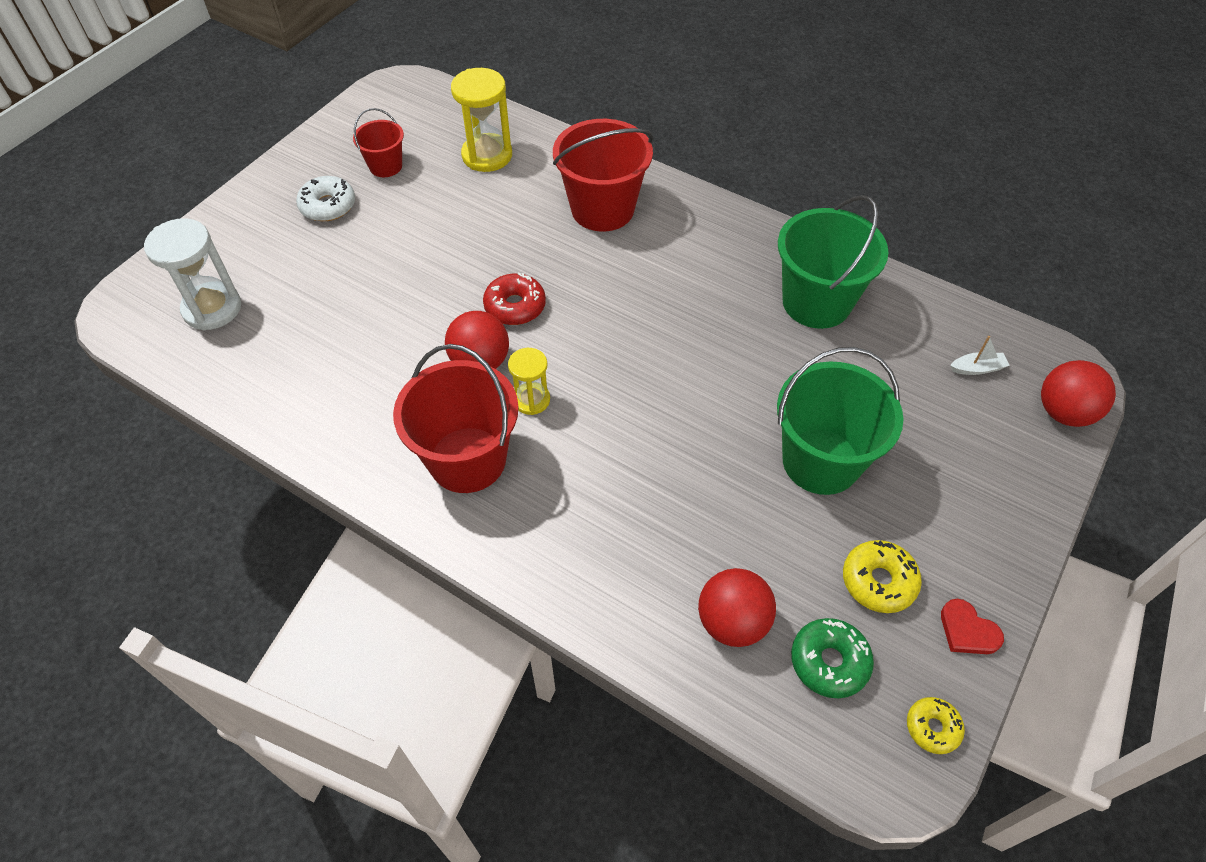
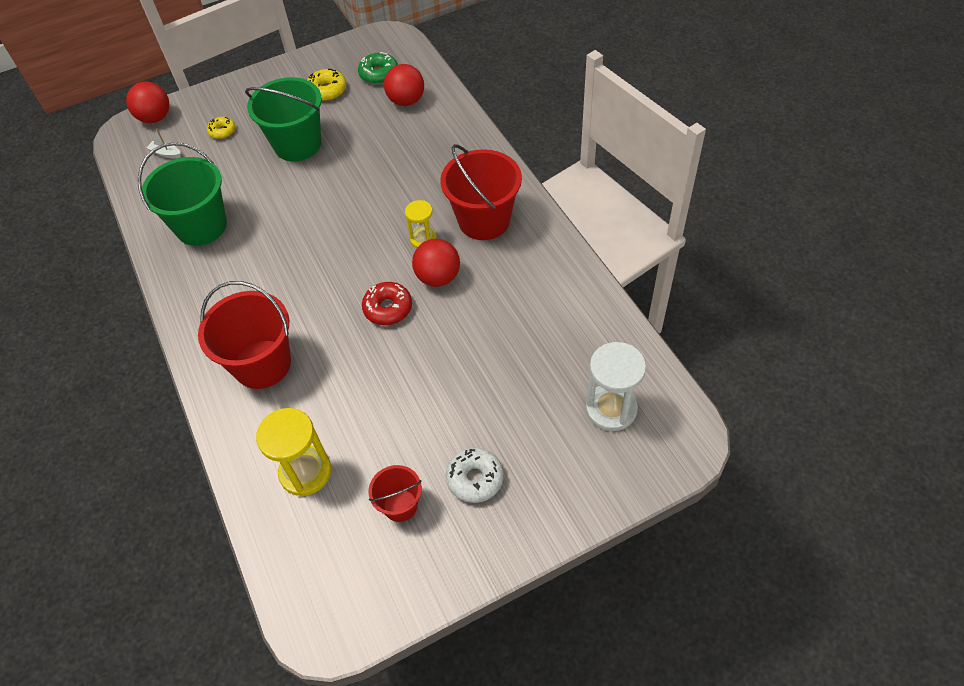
camera: 145 degrees left, 0 degrees up
yellow donut [907,697,965,754] -> yellow donut moved to [207,117,235,139]
red heart [941,599,1004,654] -> none

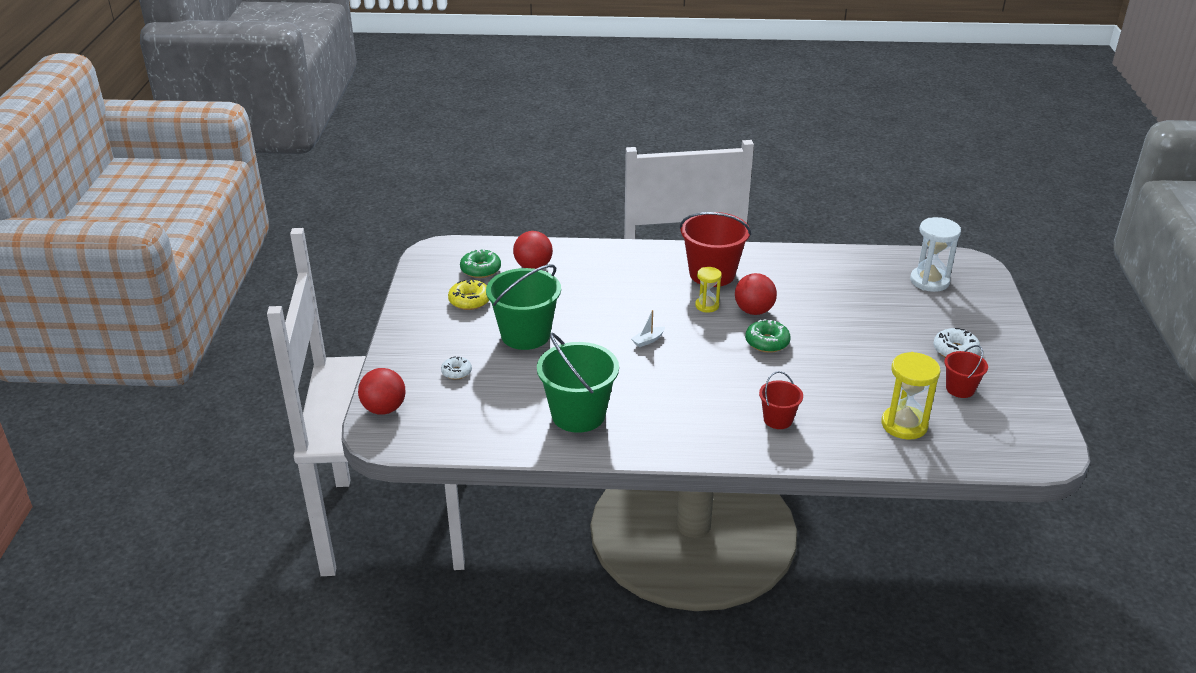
camera: 65 degrees left, 20 degrees down
white boat [146,129,181,159] -> white boat moved to [631,310,665,347]
red bucket [198,281,291,389] -> red bucket [759,371,803,429], size x0.54
yellow donut [207,117,235,139] -> white donut [441,356,472,379]
red donut [362,282,412,325] -> green donut [745,319,791,353]

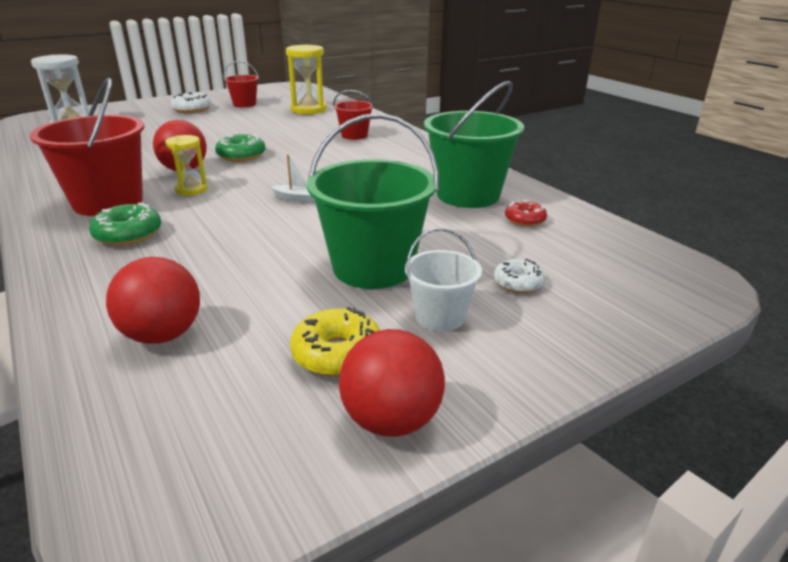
camera: 125 degrees left, 5 degrees down
red ball [358,368,405,414] -> red ball moved to [339,329,445,437]
green donut [460,249,501,278] -> green donut moved to [89,202,161,246]
none -> white bucket [405,228,482,331]
none -> red donut [505,200,547,227]

